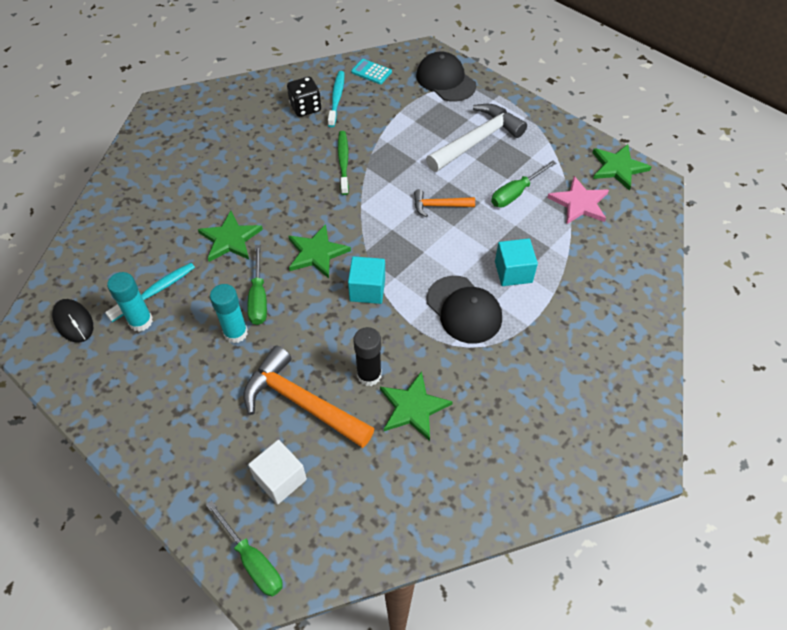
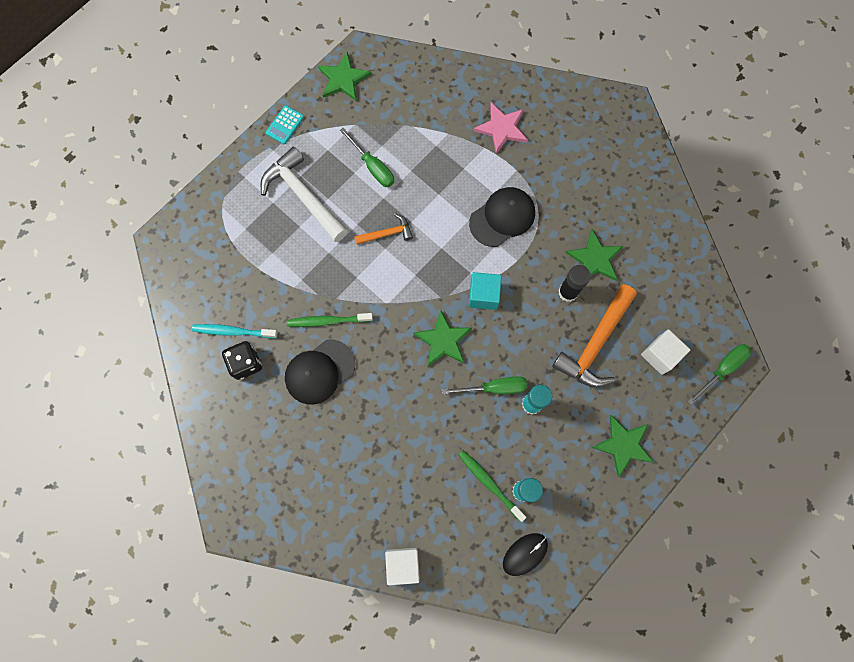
camera: 90 degrees left, 20 degrees up
turquoise toothbrush [105,263,195,322] -> green toothbrush [458,450,526,522]
green star [198,211,263,262] -> green star moved to [592,415,654,477]
turquoise calculator [351,59,392,84] -> turquoise calculator moved to [266,105,304,144]
orange hammer [414,189,475,217] -> orange hammer turned 105 degrees counterclockwise [355,213,413,245]
black cap [416,52,476,102] -> black cap moved to [285,339,355,405]
turquoise cube [495,239,538,286] -> none
pink star [547,176,609,225] -> pink star moved to [473,103,528,154]
none -> white cube [385,548,420,585]

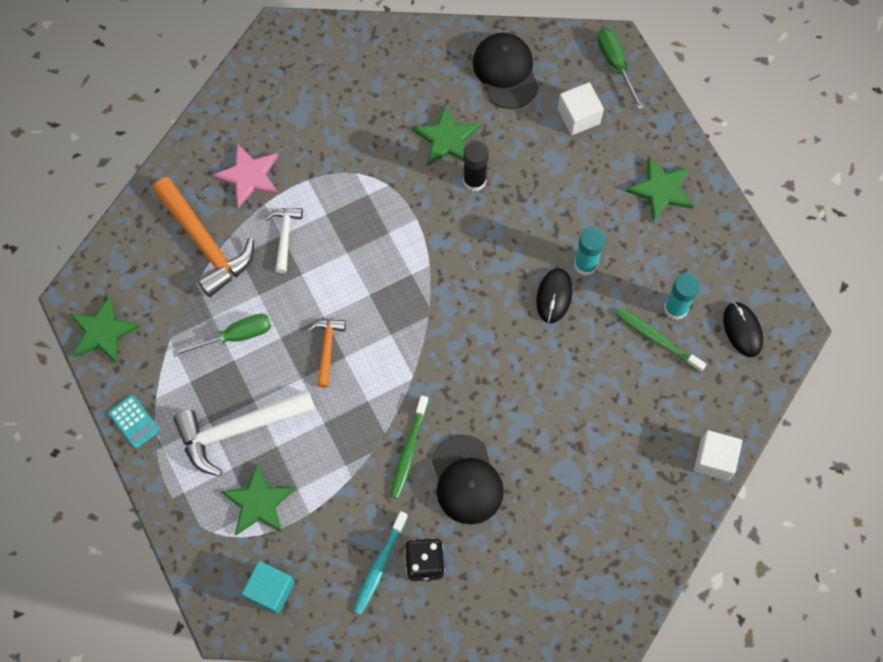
camera: 70 degrees left, 5 degrees down
green star [413,310,472,366] -> green star moved to [220,464,295,535]
green screwdriver [442,376,527,395] -> black mouse [536,268,572,323]
green toothbrush [458,450,526,522] -> green toothbrush turned 60 degrees clockwise [615,308,707,373]
black cap [469,187,535,247] -> black cap moved to [473,33,539,109]
turquoise cube [469,272,502,310] -> turquoise cube moved to [242,561,295,615]
orange hammer [552,284,637,388] -> orange hammer moved to [152,177,254,297]
none -> white hammer [265,208,303,273]

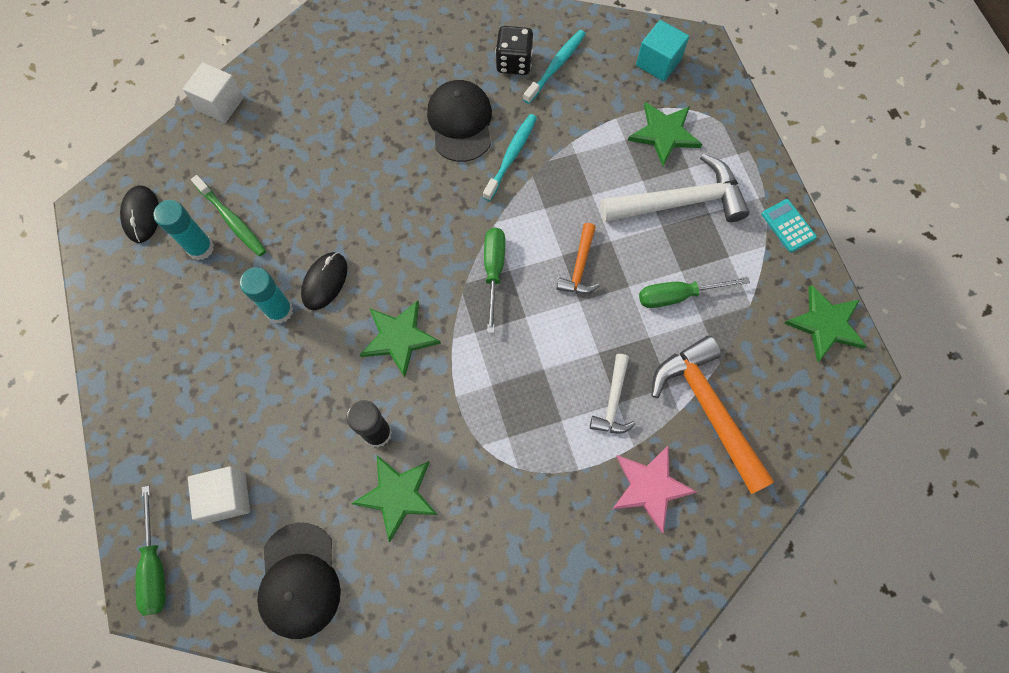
camera: 170 degrees left, 0 degrees up
green toothbrush [390,395,429,499] -> turquoise toothbrush [483,114,537,201]
green star [625,157,694,222] -> green star moved to [360,301,441,378]
none -> green screwdriver [484,228,505,333]

